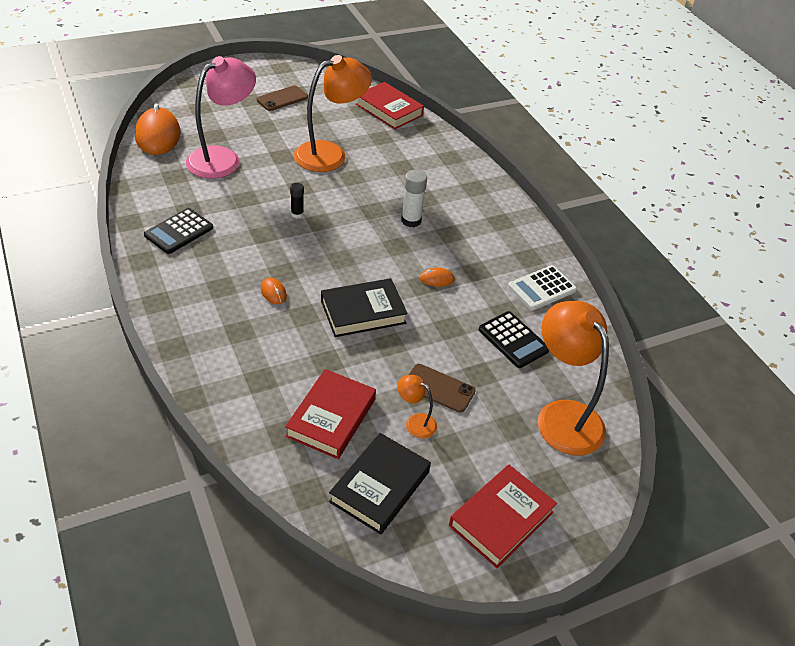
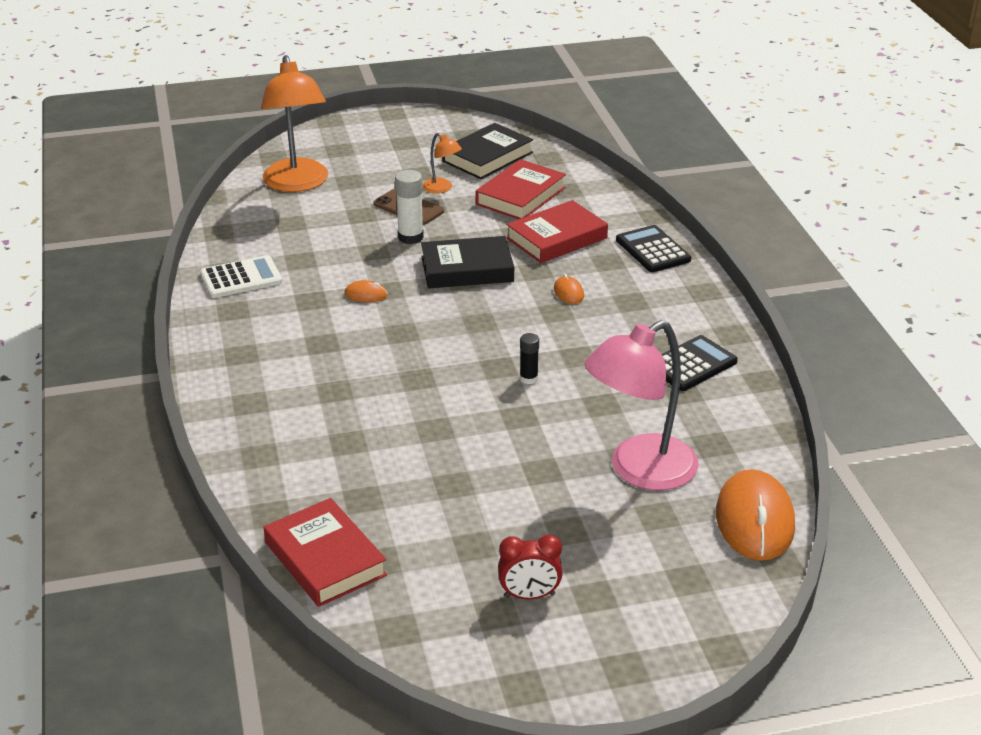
camera: 165 degrees left, 10 degrees down
brown phone [257,85,308,111] -> red clock [498,534,563,599]
orange lamp [294,55,372,172] -> none
white glue stick [401,170,427,227] -> white glue stick moved to [395,170,424,244]
red book [449,465,557,568] -> red book moved to [506,200,608,263]
black calculator [479,311,549,368] -> black calculator moved to [616,225,691,272]

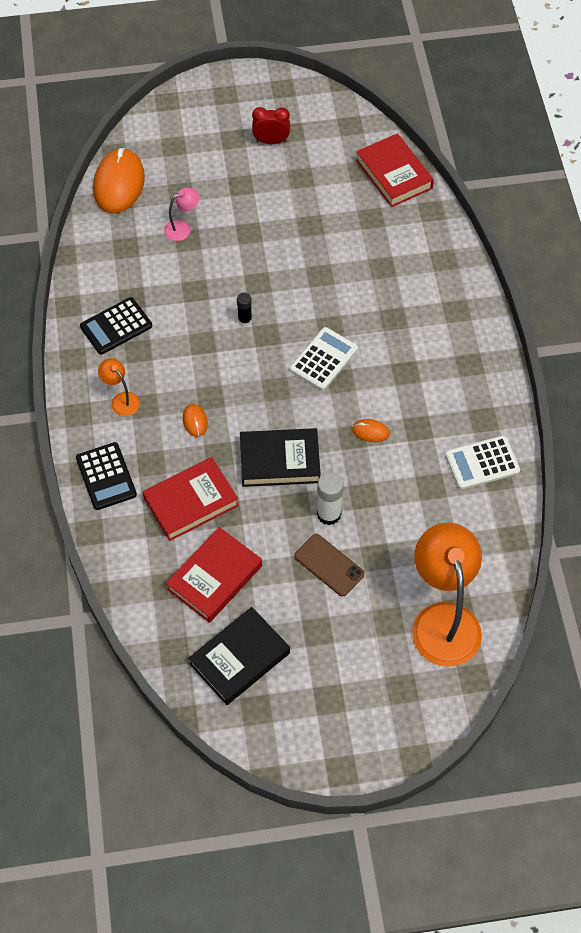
camera: 175 degrees left, 25 degrees up
orange lamp [422,133,462,193] -> orange lamp moved to [98,358,140,416]
pink lamp [584,320,699,490] -> pink lamp [164,187,200,241], size x0.45
none -> white calculator [290,327,358,390]

